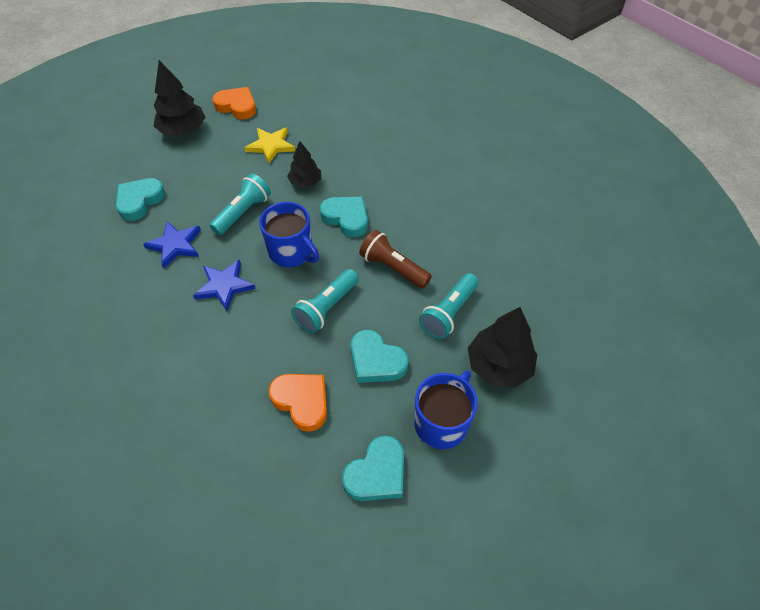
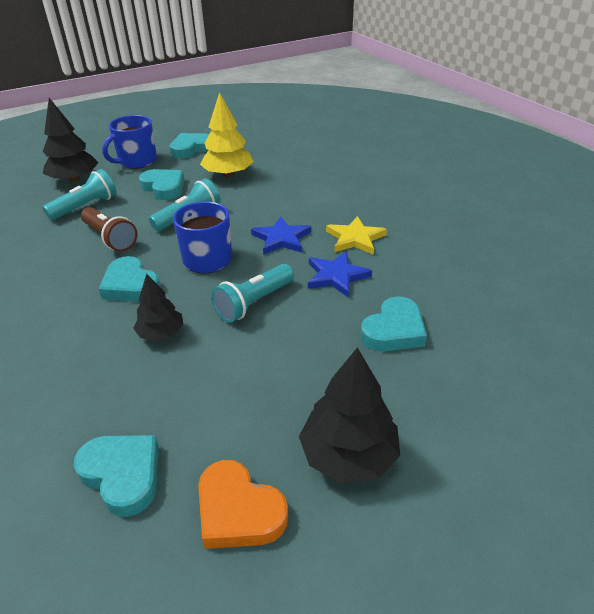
camera: 170 degrees left, 15 degrees down
yellow star [244,128,295,163] -> yellow star moved to [326,216,387,255]
orange heart [269,374,327,432] -> yellow tree [200,92,254,178]
none -> turquoise heart [74,435,159,517]

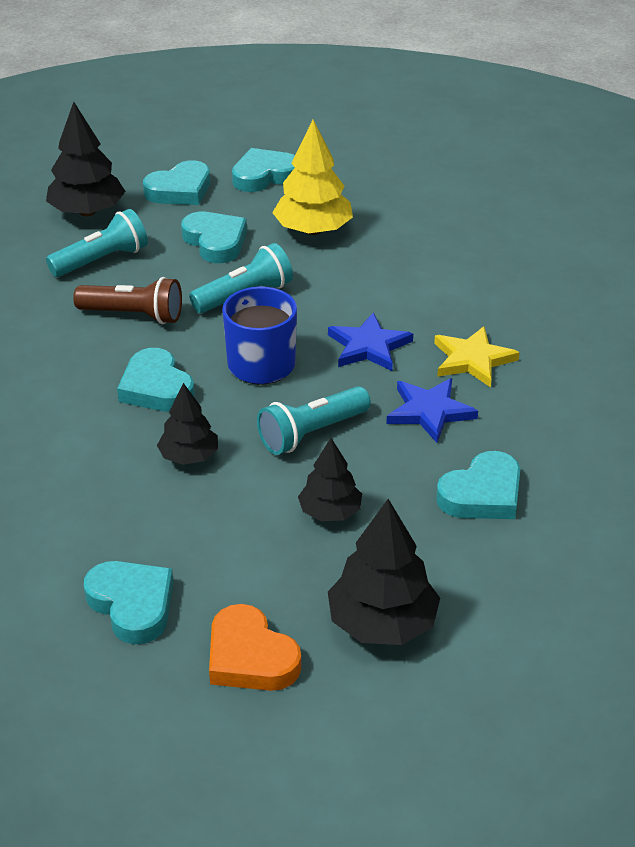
camera: 10 degrees right, 0 degrees up
brown flashlight [81,207,138,252] -> brown flashlight turned 45 degrees counterclockwise [73,277,182,324]
blue mug [102,115,157,169] -> turquoise heart [143,160,210,205]
none -> black tree [298,438,362,521]

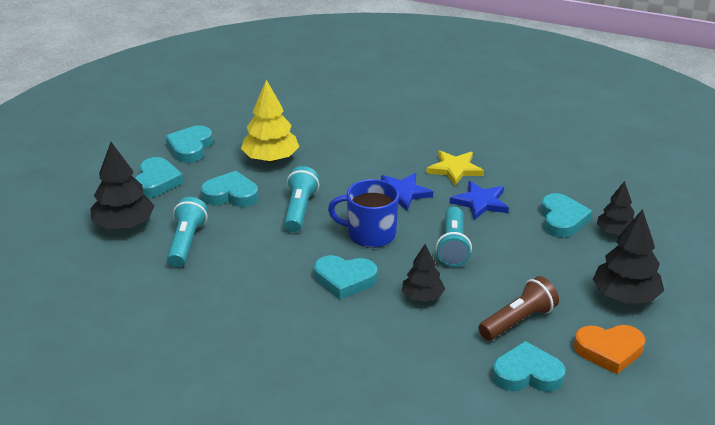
camera: 50 degrees left, 5 degrees down
brown flashlight [73,277,182,324] -> brown flashlight moved to [478,276,559,341]
black tree [298,438,362,521] -> black tree moved to [597,181,634,235]

